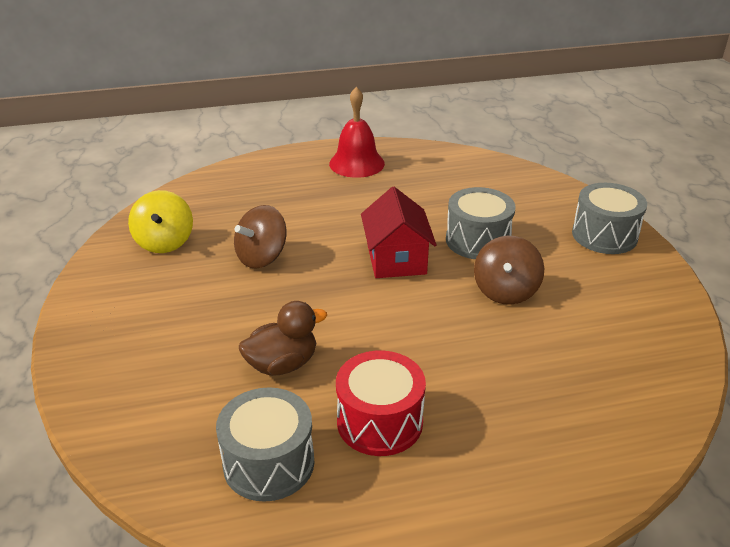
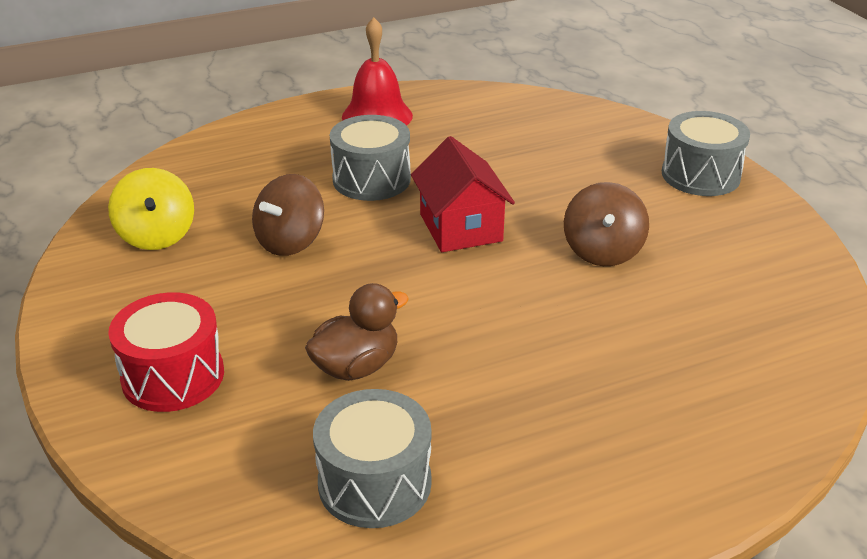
camera: 10 degrees left, 0 degrees up
red drum [336,351,426,456] -> red drum moved to [108,292,224,412]
grey drum [446,187,516,259] -> grey drum moved to [330,115,411,201]

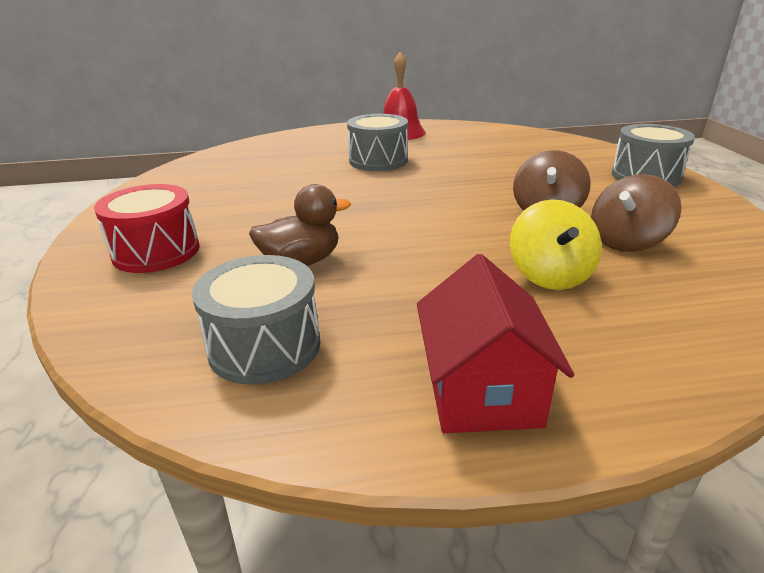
camera: 15 degrees right, 5 degrees down
yellow spinning top [108,168,194,250] -> yellow spinning top moved to [510,200,602,290]
brown spinning top [252,174,324,256] -> brown spinning top moved to [591,174,682,252]
red house [411,136,515,252] -> red house moved to [417,254,574,433]

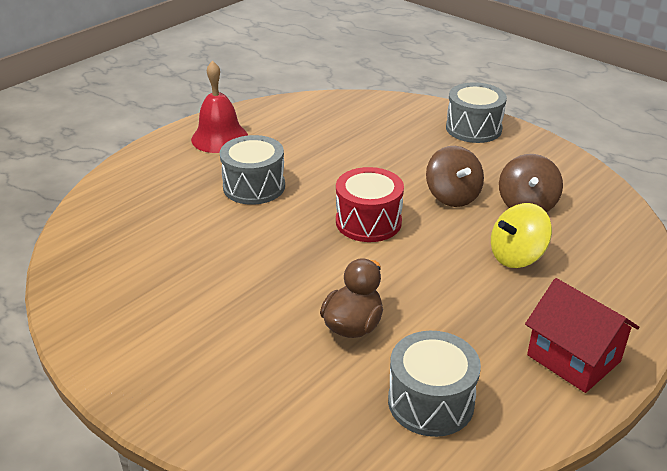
camera: 40 degrees left, 5 degrees up
red drum [94,184,200,273] -> red drum moved to [336,167,404,242]
yellow spinning top [510,200,602,290] -> yellow spinning top turned 105 degrees clockwise [491,203,552,268]

